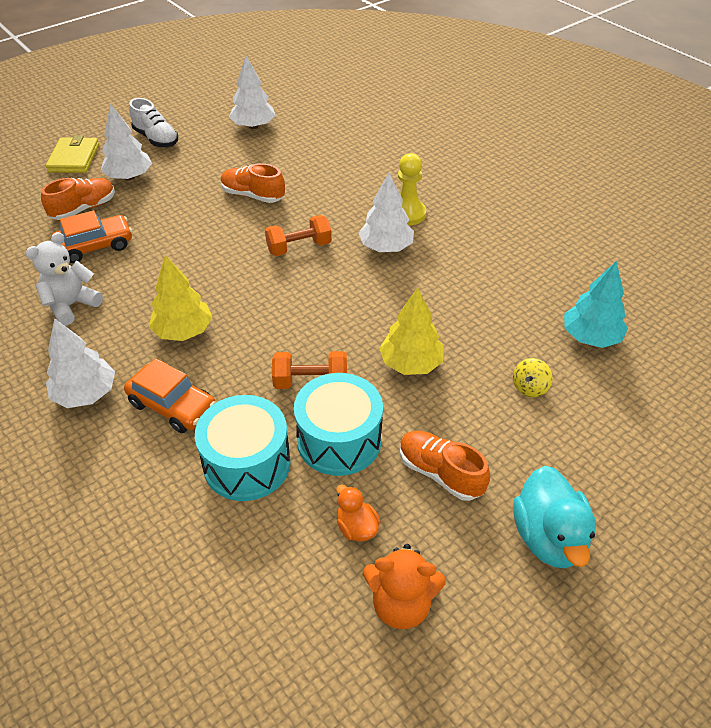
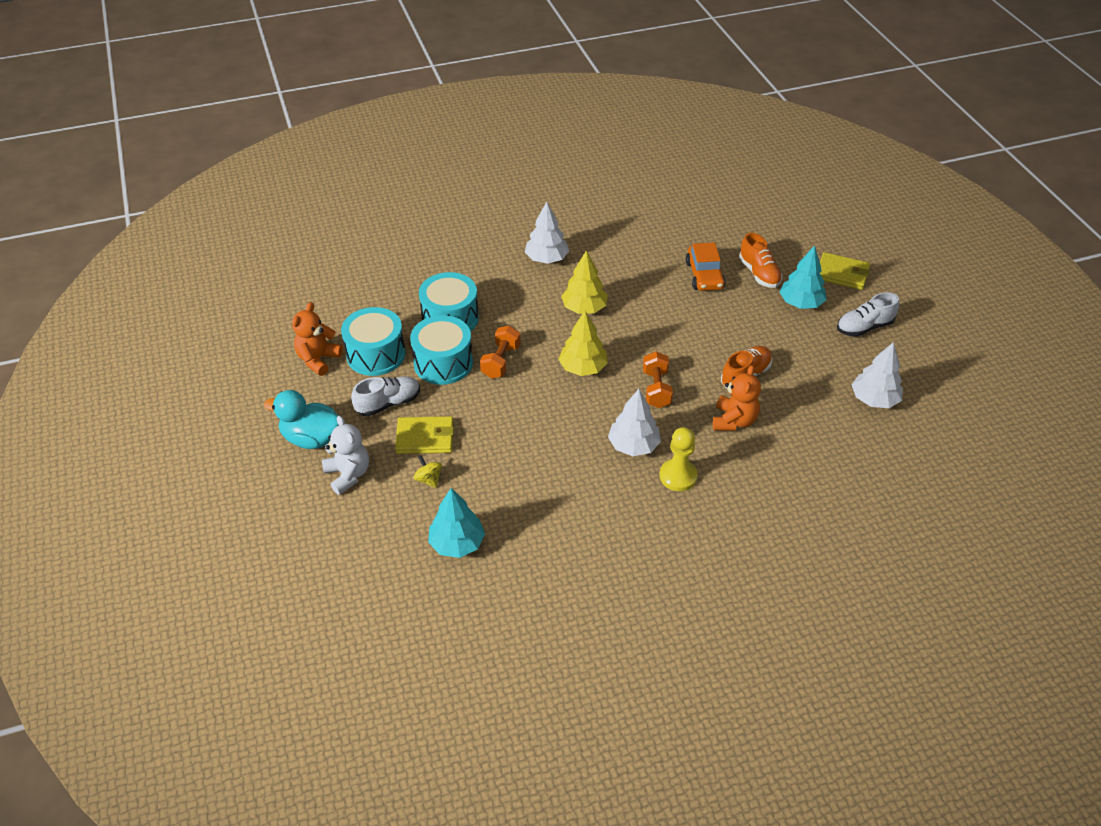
camera: 110 degrees right, 0 degrees up
white teddy bear [26,232,103,326] -> white teddy bear moved to [322,416,369,495]
white tree [101,104,152,180] -> turquoise tree [780,245,827,309]
orange car [124,358,216,433] -> none
orange duck [336,485,381,542] -> turquoise drum [341,307,405,376]
yellow tree [379,287,444,375] -> yellow tree moved to [558,311,608,376]
orange shoe [400,431,490,501] -> white shoe [351,376,420,416]
none -> yellow wallet [395,416,454,454]
none -> orange teddy bear [713,365,761,431]

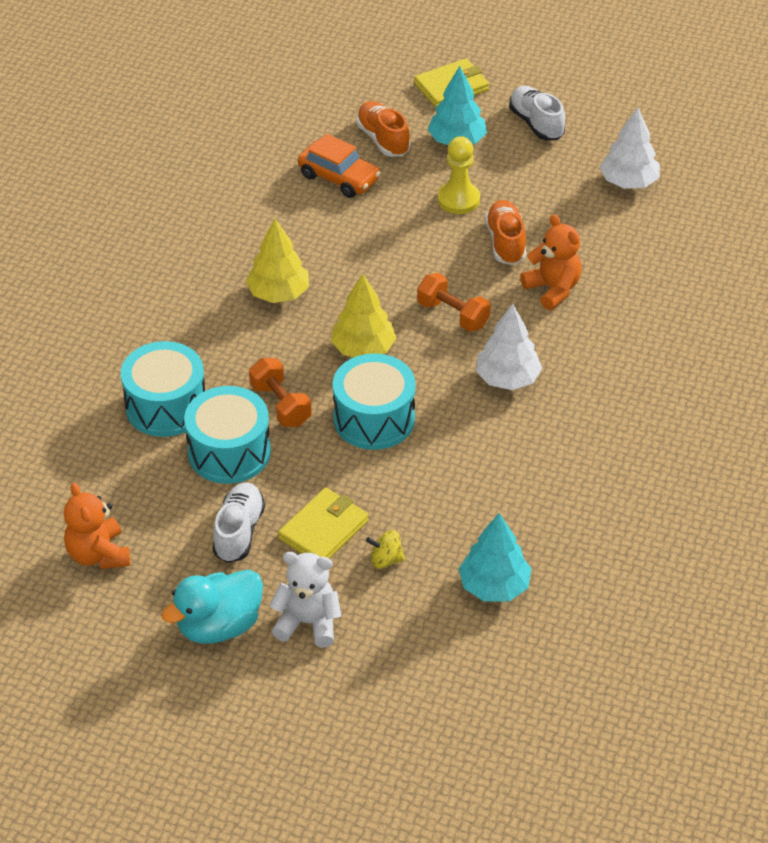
camera: 50 degrees left, 0 degrees up
turquoise drum [341,307,405,376] -> turquoise drum moved to [332,353,416,450]
white tree [525,202,569,264] -> none
yellow pawn [659,427,698,491] -> yellow pawn moved to [437,136,480,214]
orange shoe [739,233,783,288] -> orange shoe turned 135 degrees counterclockwise [356,101,411,157]
white shoe [837,292,899,337] -> white shoe turned 135 degrees clockwise [509,86,565,140]

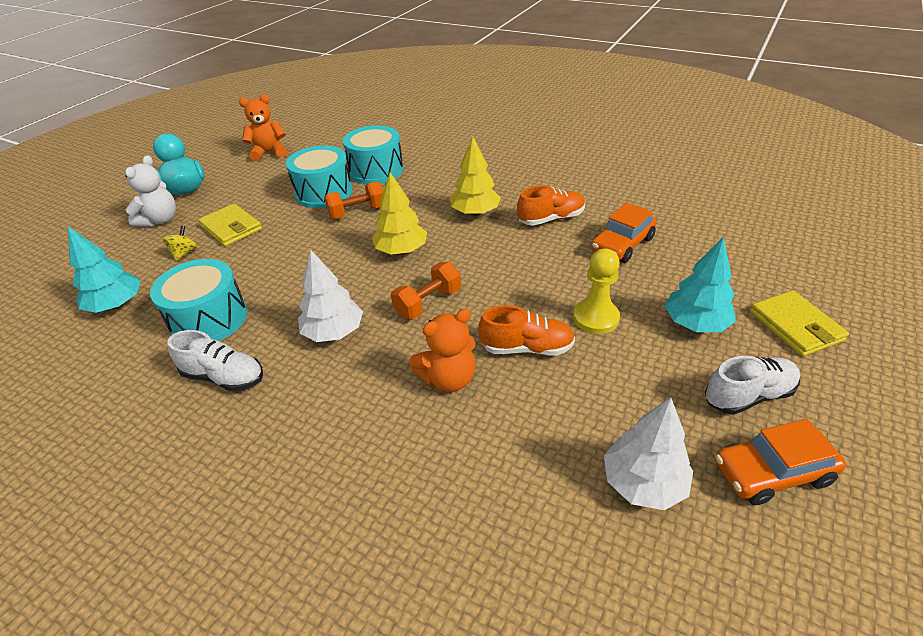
camera: 100 degrees right, 5 degrees down
white shoe [212,483,265,563] -> white shoe moved to [167,330,263,392]
turquoise drum [332,353,416,450] -> turquoise drum moved to [150,259,247,341]
orange shoe [356,101,411,157] -> orange shoe moved to [517,186,585,226]
none -> orange car [715,419,846,505]

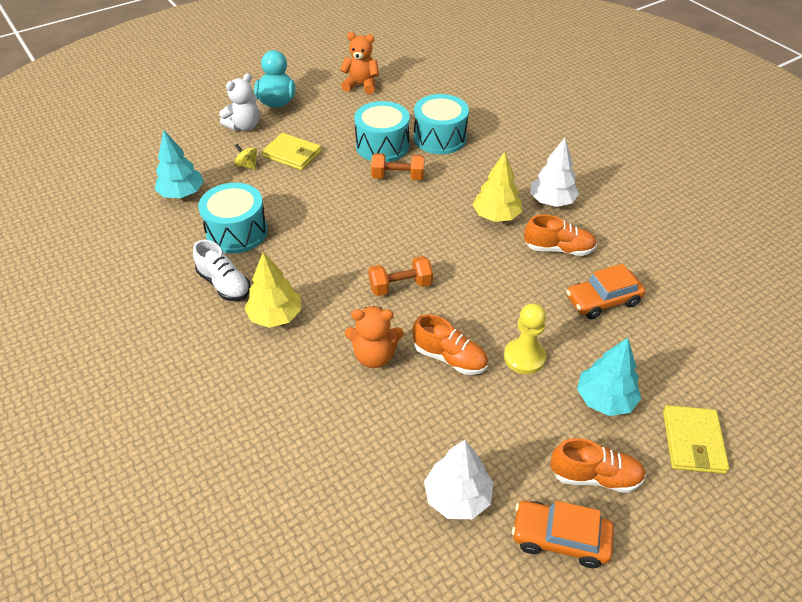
camera: 25 degrees right, 5 degrees up
yellow spinning top [162,226,197,261] -> yellow spinning top turned 90 degrees counterclockwise [234,144,257,170]
yellow wallet [198,203,262,246] -> yellow wallet turned 45 degrees counterclockwise [262,133,322,170]
white tree [298,250,363,342] -> white tree moved to [530,138,579,207]
yellow tree [372,172,427,255] -> yellow tree moved to [244,253,301,328]
white shoe [705,356,800,415] -> orange shoe [550,438,646,493]

